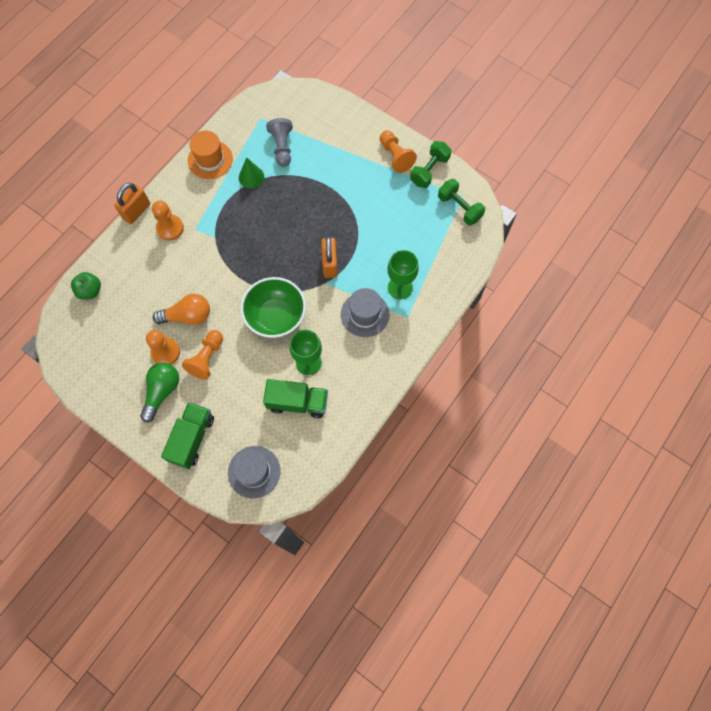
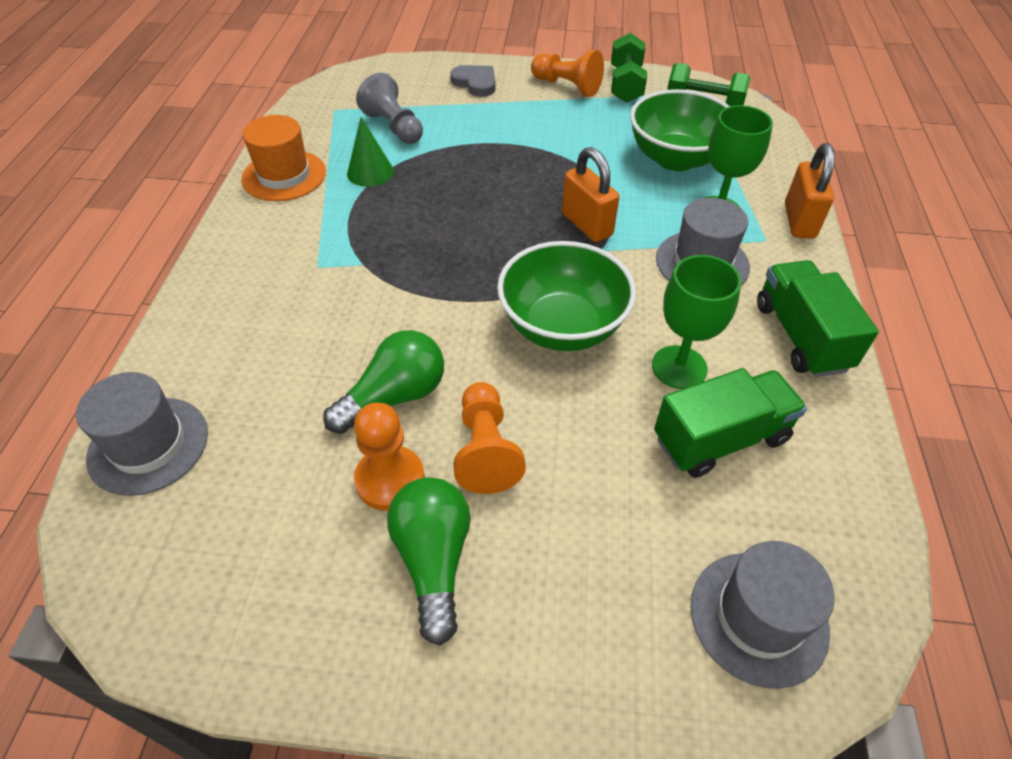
camera: 30 degrees left, 20 degrees down
green apple [71,272,101,300] -> grey hat [76,372,208,496]
orange padlock [115,183,150,224] -> orange padlock moved to [785,143,835,239]
orange pawn [152,201,184,241] -> none
orange light bulb [153,294,210,325] -> green light bulb [323,330,444,434]
green truck [161,402,214,469] -> green truck moved to [757,260,879,377]
none -> grey heart [450,65,496,97]
none -> green bowl [630,89,730,171]

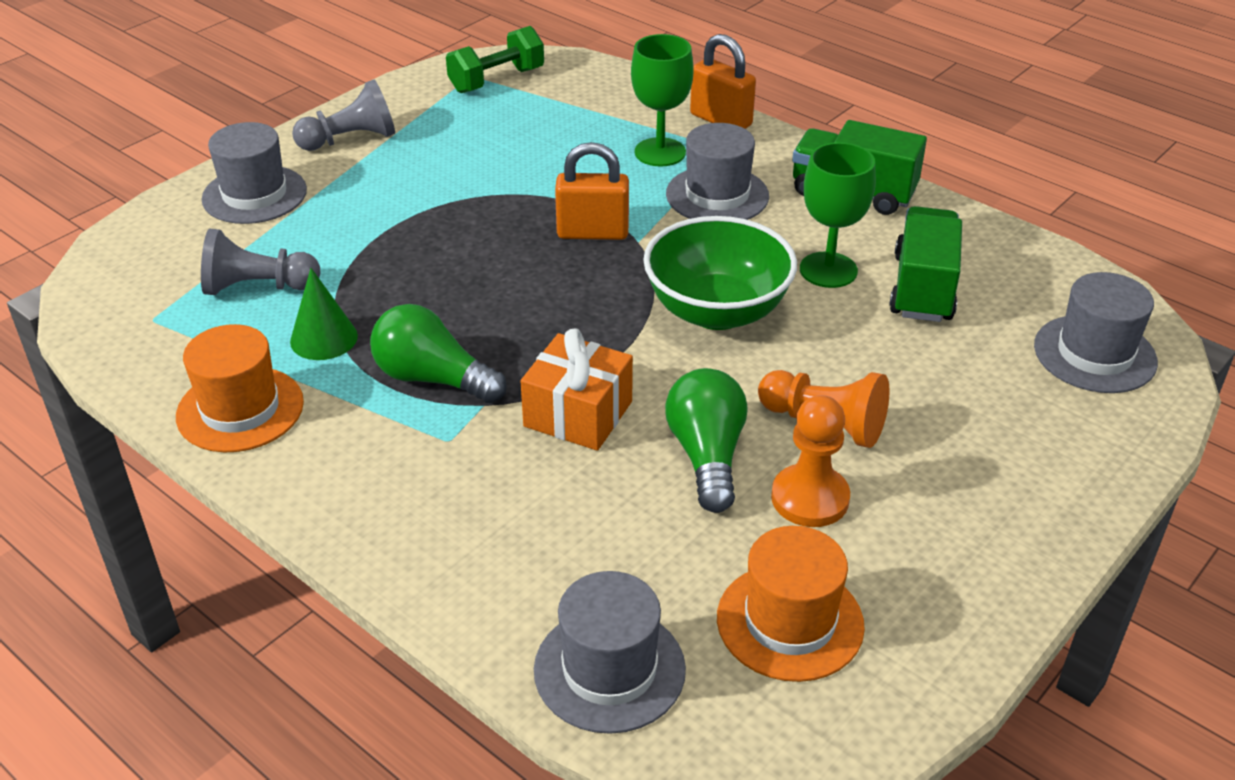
camera: 55 degrees left, 10 degrees down
green light bulb [387,477,471,645] -> green light bulb moved to [370,304,507,403]
grey heart [450,65,496,97] -> grey hat [201,122,307,224]
orange pawn [531,50,604,97] -> grey pawn [292,80,395,151]
green dumbbell [611,33,647,103] -> none
green bowl [630,89,730,171] -> none
none -> orange gift [521,328,633,451]
none -> orange hat [717,526,865,682]

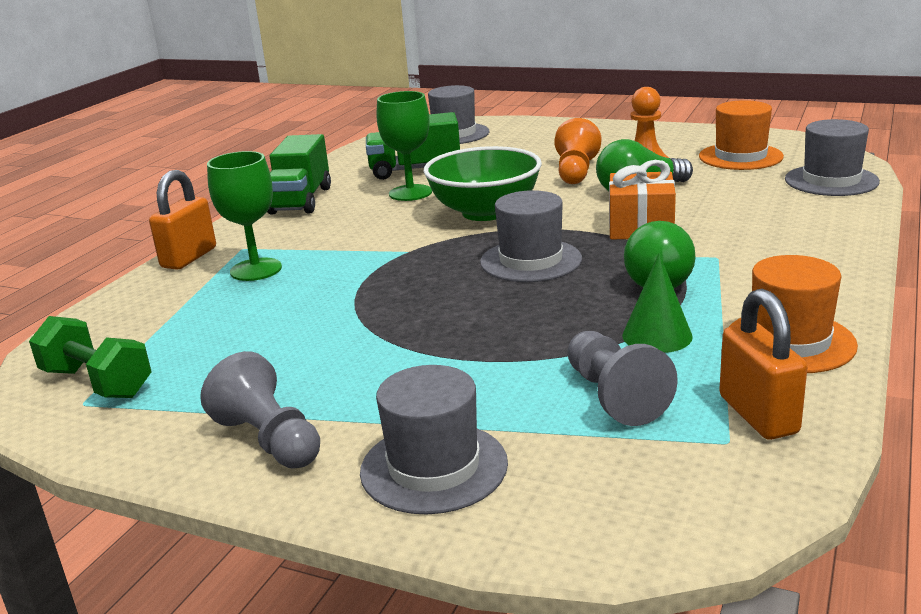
camera: 105 degrees left, 15 degrees down
orange padlock [555,142,629,240] -> orange padlock moved to [719,289,807,440]
grey hat [666,123,769,220] -> grey hat moved to [480,190,582,282]

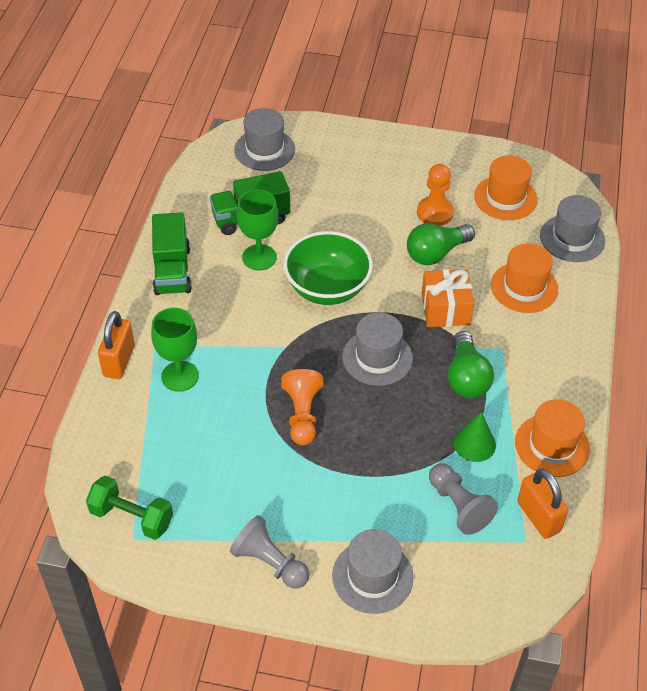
camera: 15 degrees left, 25 degrees up
orange pawn [554,118,601,184] -> orange pawn moved to [281,369,323,445]
none -> orange hat [491,243,558,313]

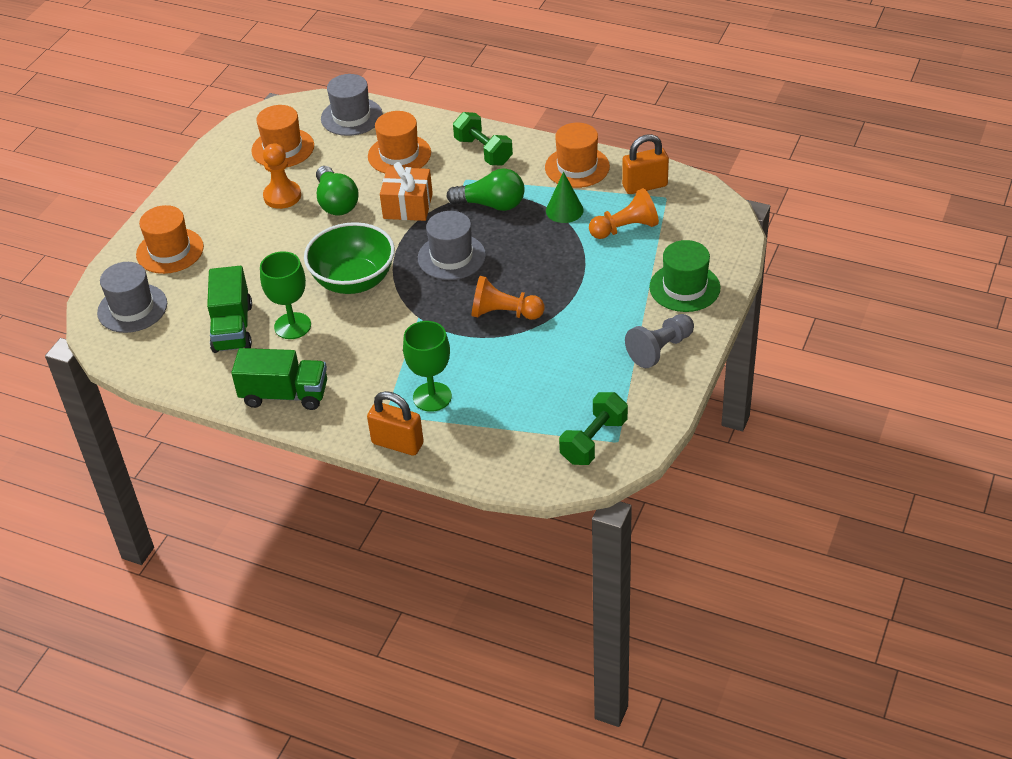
camera: 75 degrees left, 5 degrees down
grey hat [332,529,413,614] -> green hat [649,240,721,312]
grey pawn [429,463,498,535] -> orange pawn [589,188,659,239]
none -> orange hat [136,205,204,274]
none -> green dumbbell [453,112,513,166]

